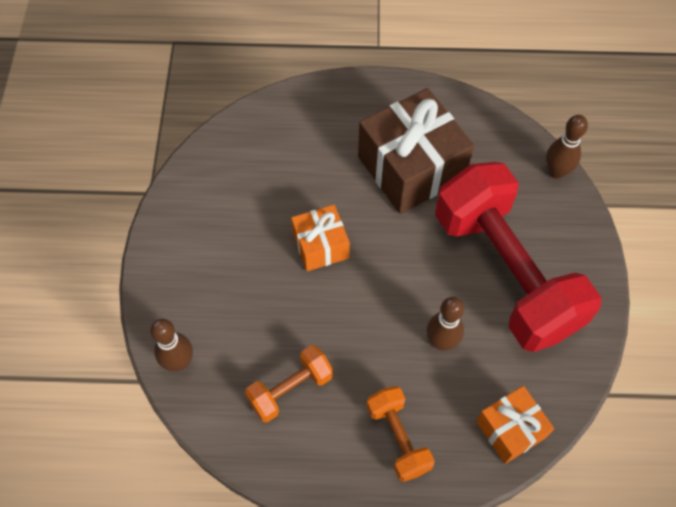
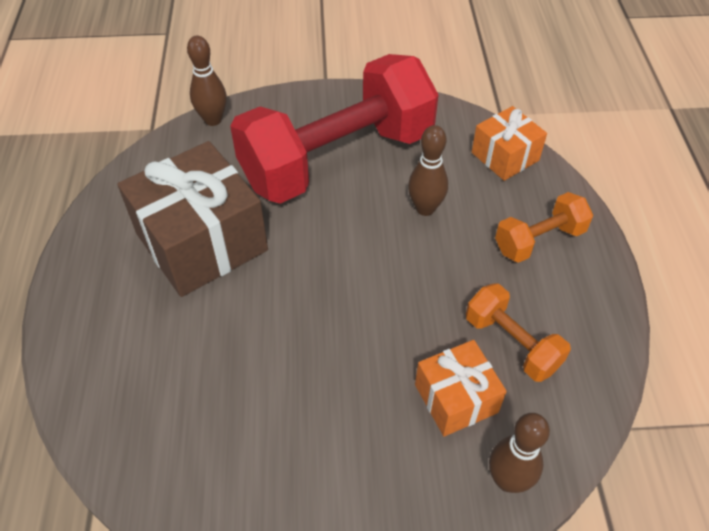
camera: 95 degrees left, 10 degrees down
orange gift [291,205,350,271] -> orange gift moved to [415,340,507,437]

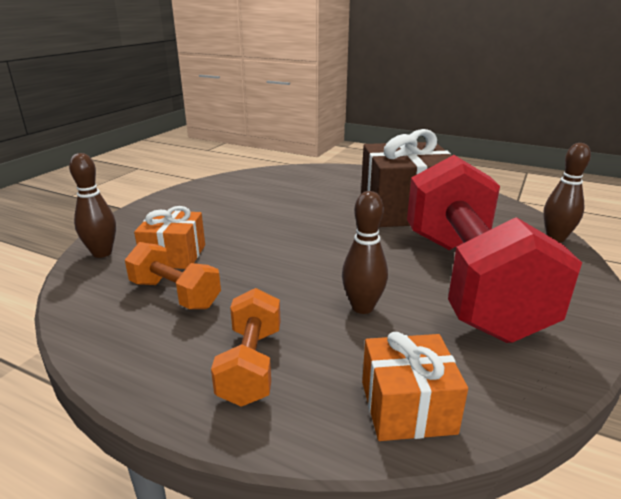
camera: 120 degrees right, 25 degrees down
orange dumbbell [466,284,571,382] -> orange dumbbell turned 45 degrees clockwise [125,242,221,309]

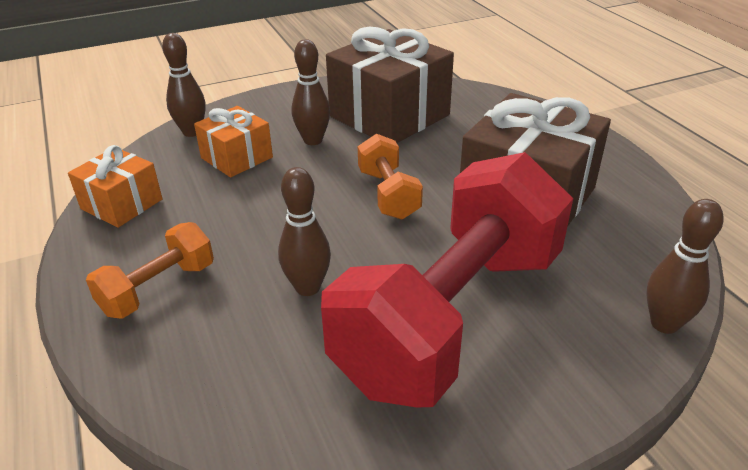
camera: 40 degrees right, 10 degrees up
orange dumbbell [125,242,221,309] -> orange dumbbell moved to [358,134,423,220]
orange gift [362,332,468,441] -> orange gift moved to [68,145,162,228]
none -> brown bowling pin [292,39,330,145]
none -> brown gift [326,27,454,143]

